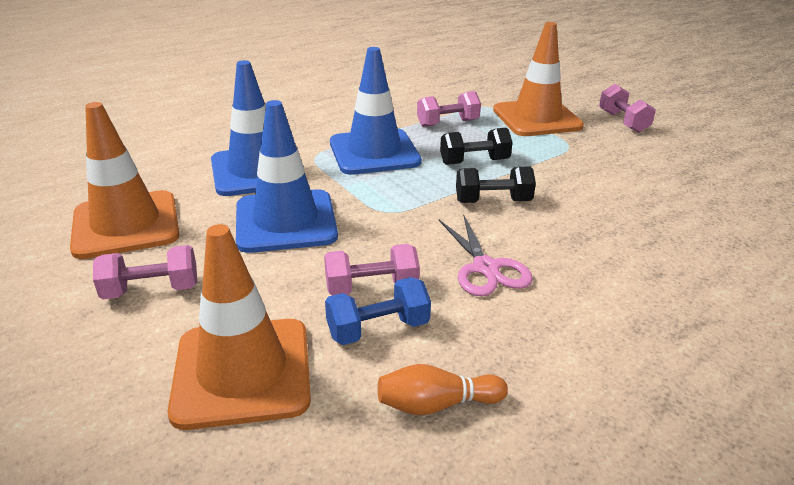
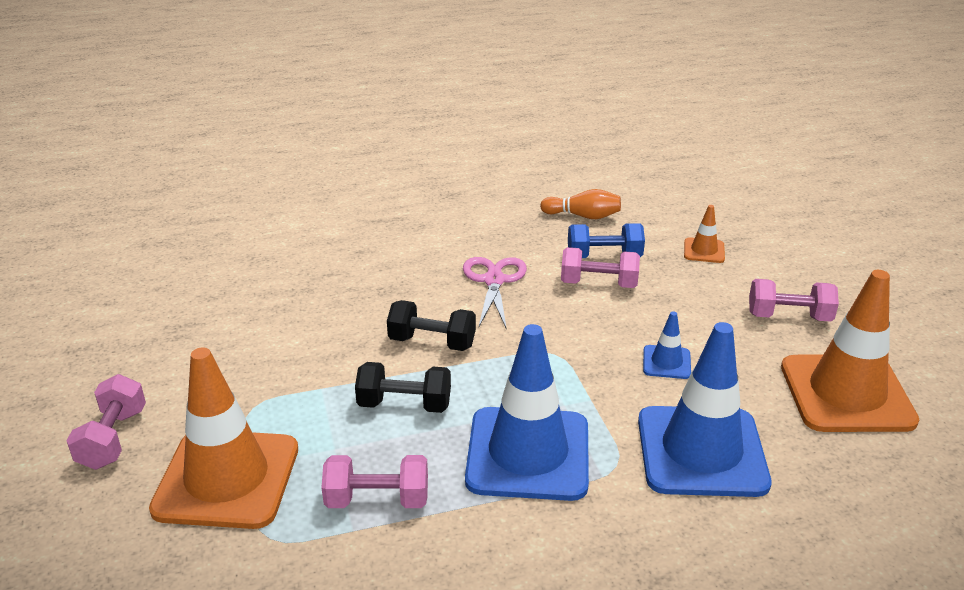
camera: 160 degrees left, 0 degrees up
orange traffic cone [168,224,311,430] -> orange traffic cone [684,205,725,263], size x0.44
blue traffic cone [236,100,338,253] -> blue traffic cone [643,311,691,379], size x0.44

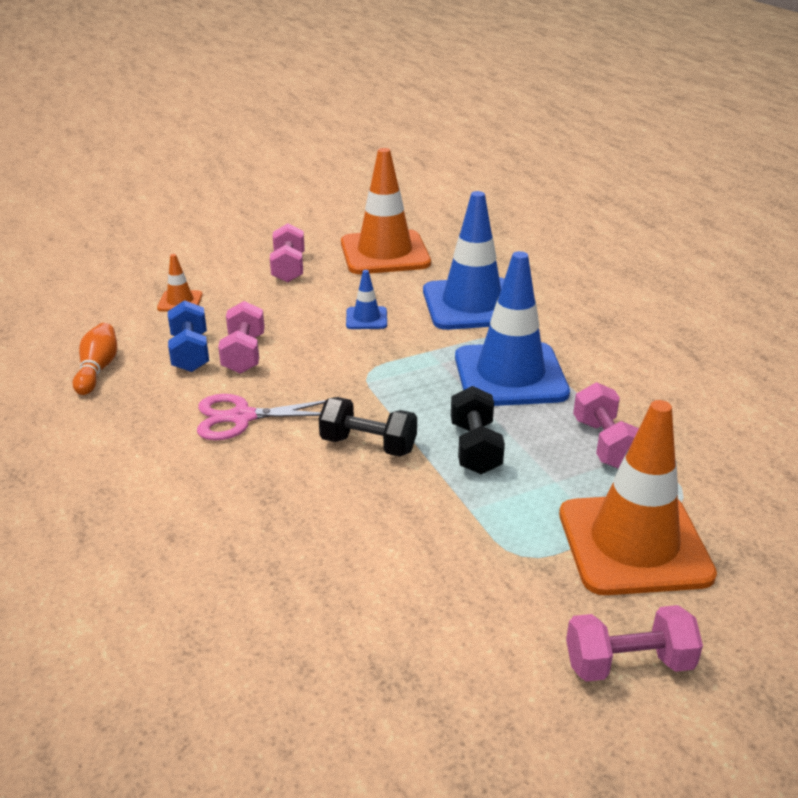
camera: 100 degrees left, 0 degrees up
black dumbbell [387,300,476,351] -> black dumbbell turned 75 degrees counterclockwise [319,397,417,457]

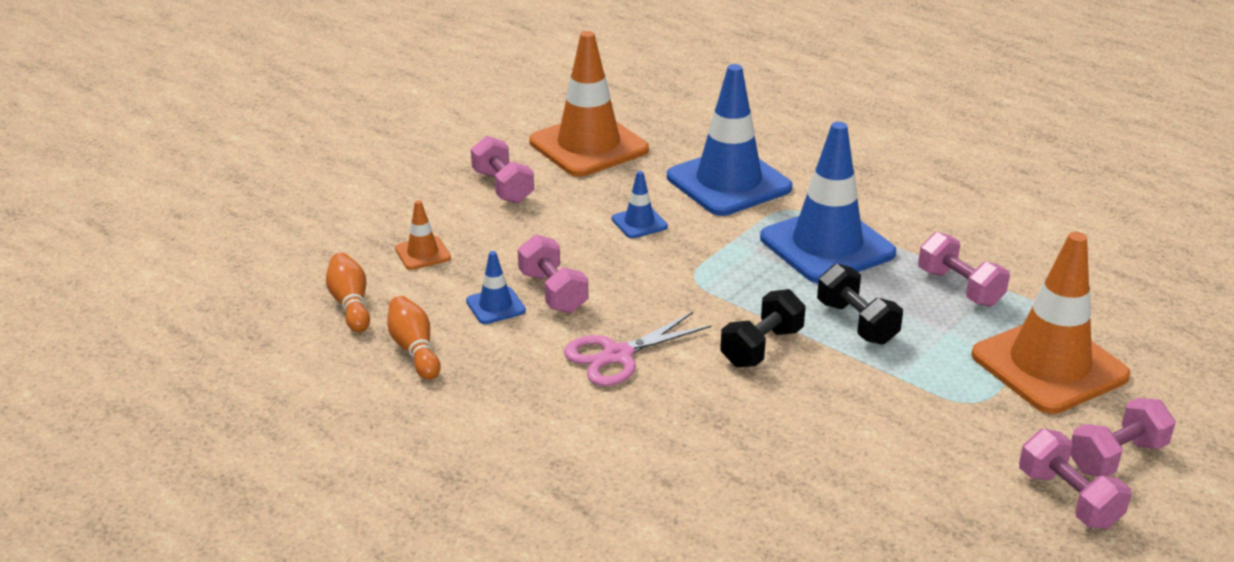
camera: 25 degrees left, 0 degrees up
blue dumbbell [168,300,209,372] -> blue traffic cone [466,251,526,324]
black dumbbell [319,397,417,457] -> black dumbbell turned 45 degrees counterclockwise [720,289,806,367]
none -> orange bowling pin [326,252,370,332]
none -> pink dumbbell [1019,429,1131,529]

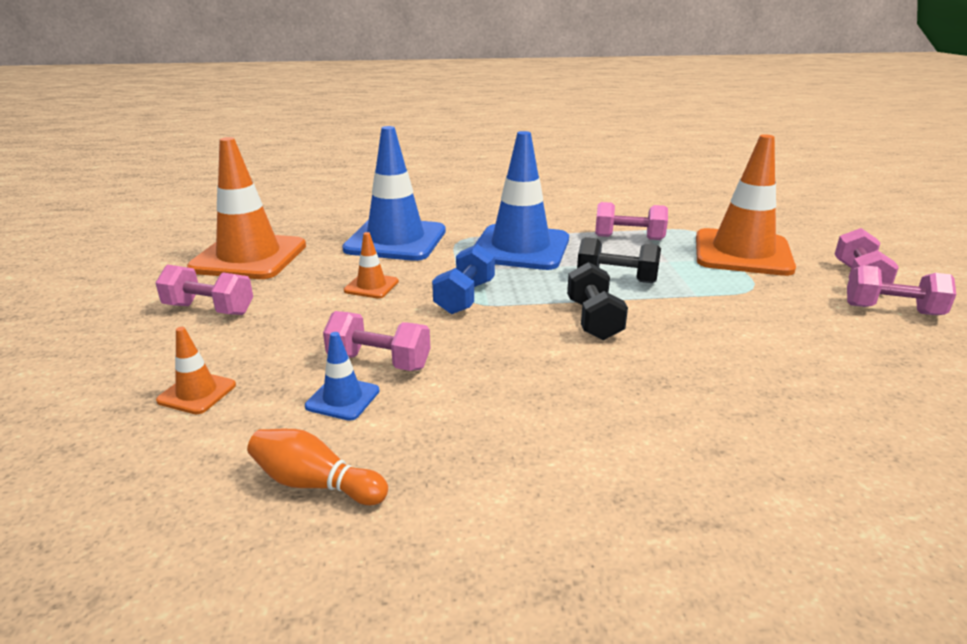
camera: 45 degrees left, 5 degrees down
orange bowling pin [326,252,370,332] -> none
pink scissors [564,312,712,386] -> none
blue traffic cone [612,171,668,238] -> orange traffic cone [344,232,399,298]
none -> blue dumbbell [432,244,495,314]

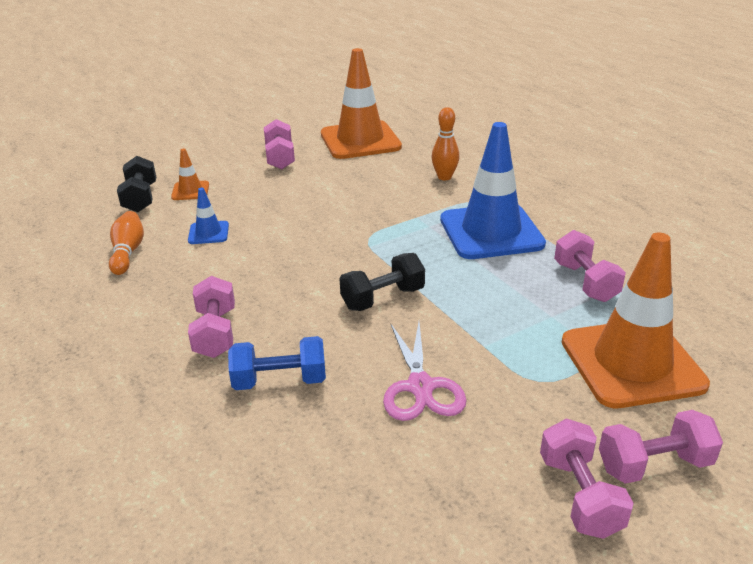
camera: 65 degrees right, 5 degrees up
pink dumbbell [323,311,430,371] -> pink dumbbell moved to [188,276,235,358]
blue traffic cone [342,126,446,261] -> orange bowling pin [432,107,459,180]
orange traffic cone [344,232,399,298] -> none
blue dumbbell [432,244,495,314] -> blue dumbbell moved to [228,336,326,390]
black dumbbell [577,237,661,283] -> black dumbbell moved to [117,156,156,212]
none -> pink scissors [383,322,467,421]

